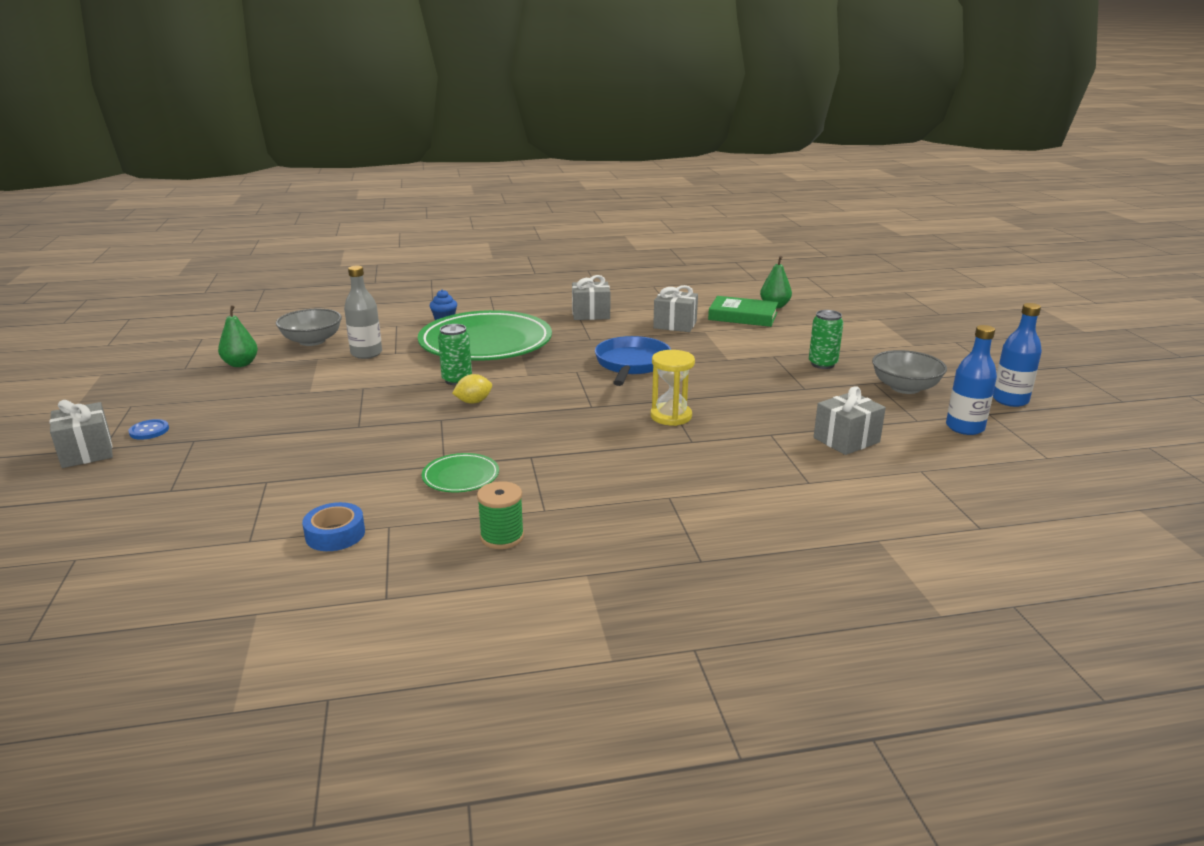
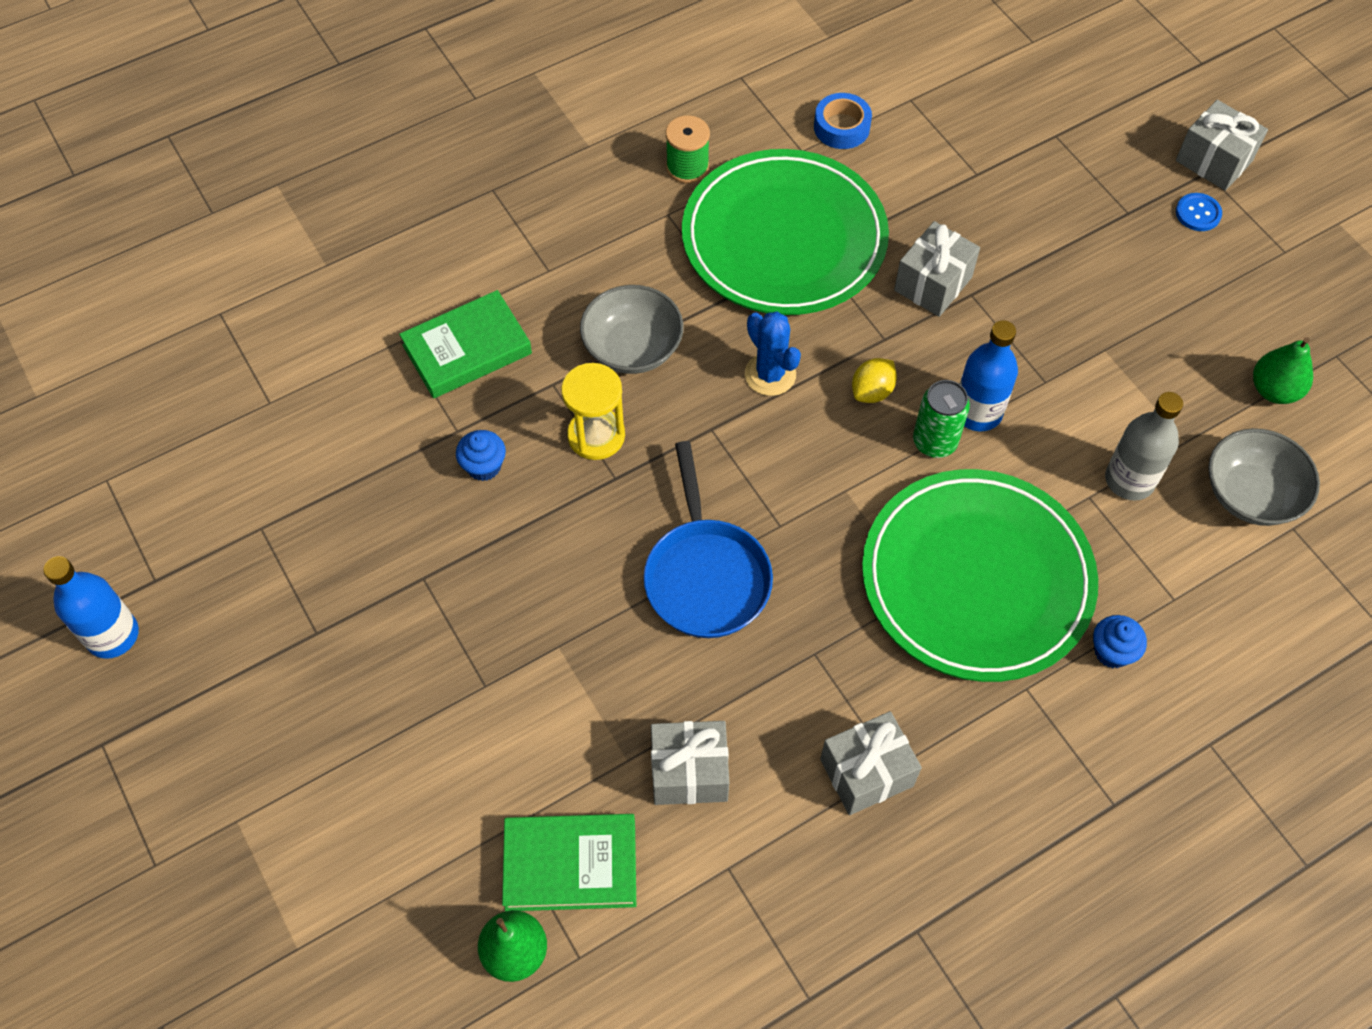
camera: 160 degrees right, 35 degrees up
green plate [422,453,499,492] -> green plate [682,149,889,315], size x2.36
green can [809,310,843,369] -> none
grey gift [814,386,886,455] -> grey gift moved to [894,221,980,317]
grey bowl [872,350,947,394] -> grey bowl moved to [580,285,684,374]
blue bottle [946,325,997,435] -> blue bottle moved to [960,320,1018,431]
none -> green book [399,290,532,399]
none -> blue cupcake [456,430,506,481]
none -> blue cactus [745,311,801,396]

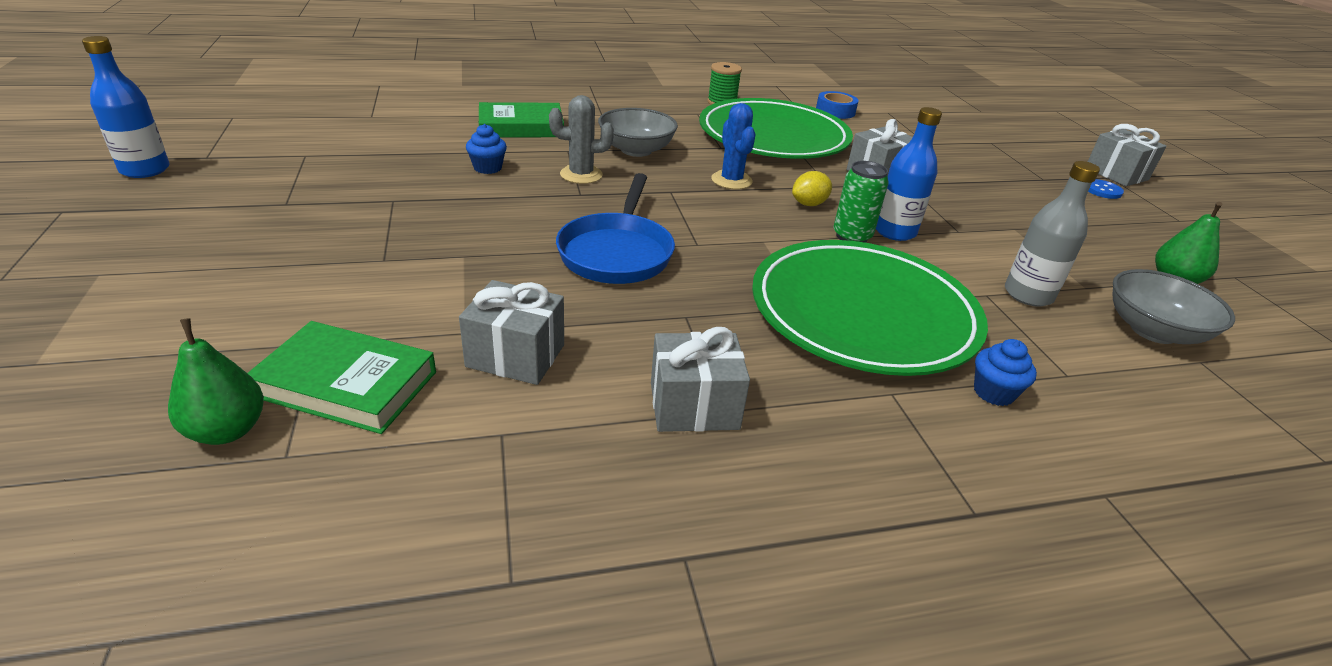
camera: 15 degrees right, 25 degrees down
yellow hourglass [561,363,625,460] -> grey cactus [549,95,614,184]

